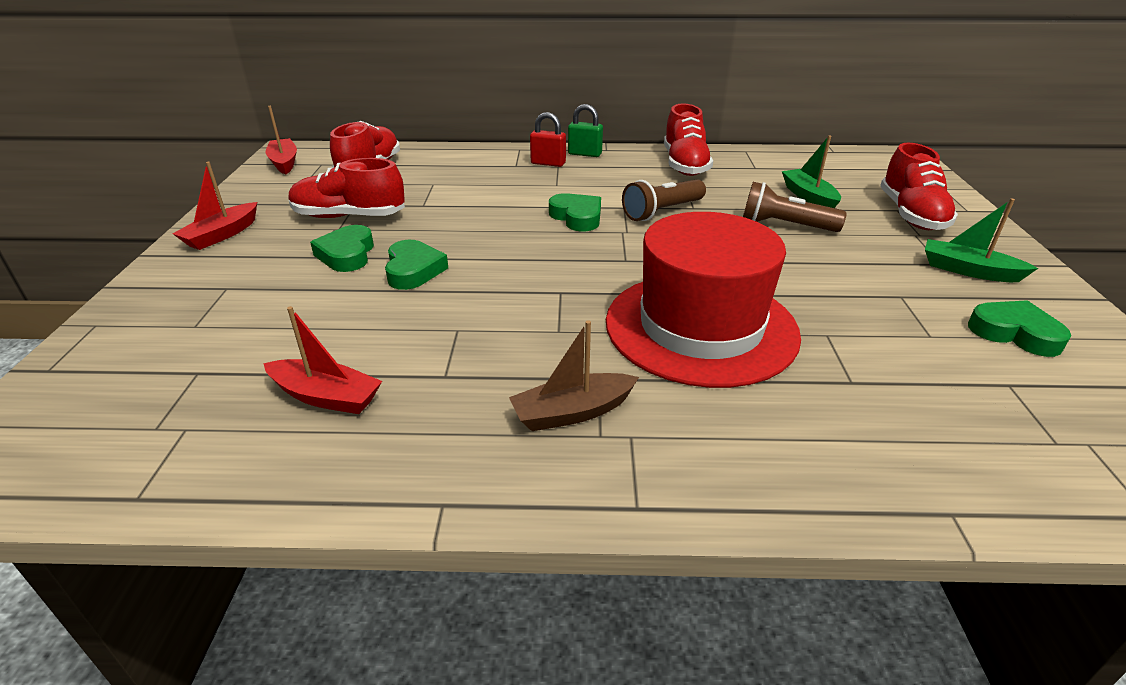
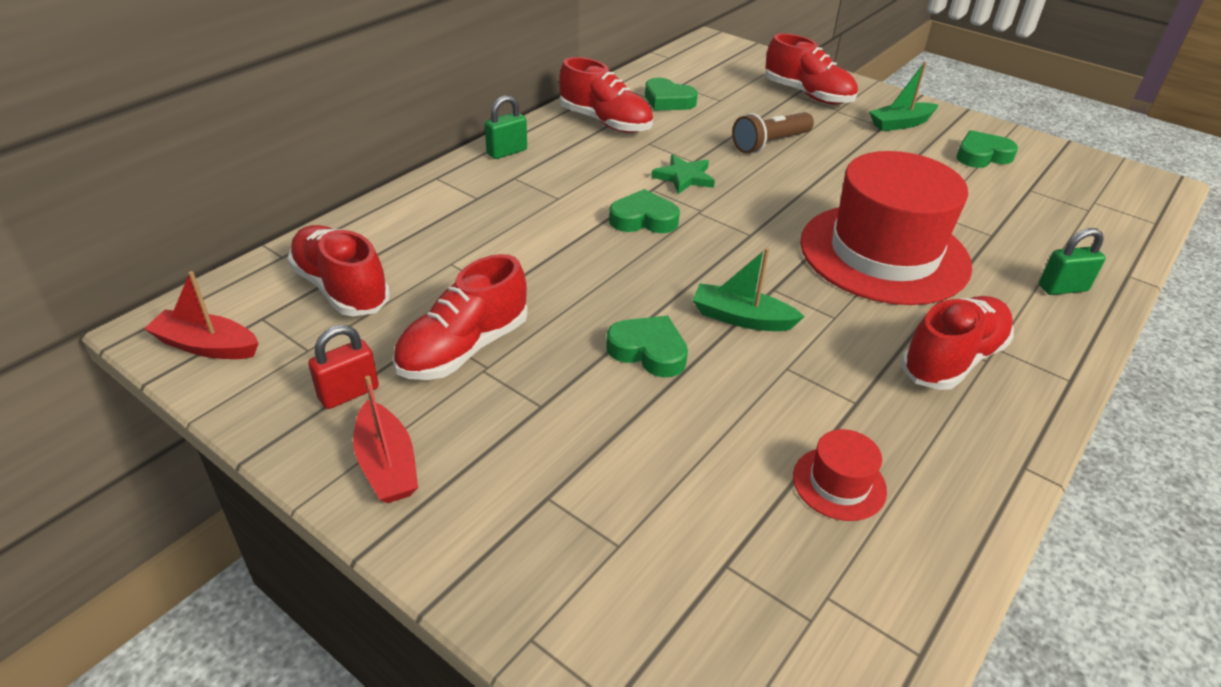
camera: 55 degrees left, 5 degrees up
red boat [263,306,382,414] -> red hat [793,429,887,521]
green heart [310,225,374,272] -> green heart moved to [645,78,698,110]
brown boat [509,320,639,431] -> red shoe [901,296,1014,390]
red padlock [530,112,566,167] -> red padlock moved to [308,325,379,409]
brown flashlight [622,179,706,221] -> green star [651,154,715,194]
green boat [782,135,841,208] -> green boat moved to [692,248,805,331]
none -> green padlock [1039,228,1106,295]

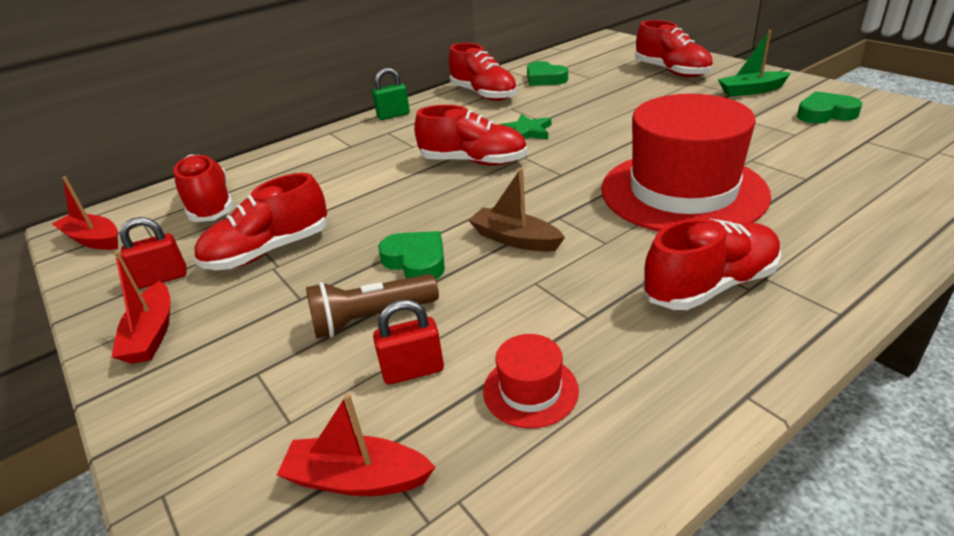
camera: 20 degrees right, 5 degrees down
green heart [609,189,680,233] -> red shoe [414,105,527,165]
green boat [692,248,805,331] -> brown boat [468,168,565,252]
brown flashlight [732,112,814,153] -> brown flashlight moved to [306,274,439,339]
green padlock [1039,228,1106,295] -> none
none -> red boat [277,393,436,496]
none -> red padlock [373,300,444,385]

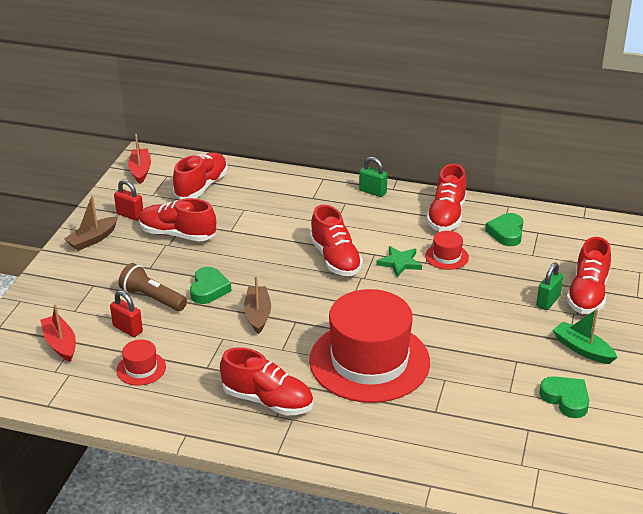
camera: 50 degrees right, 0 degrees up
red boat [111,251,171,364] -> brown boat [64,195,118,251]
none -> red hat [425,231,469,270]
none -> green padlock [536,263,563,310]

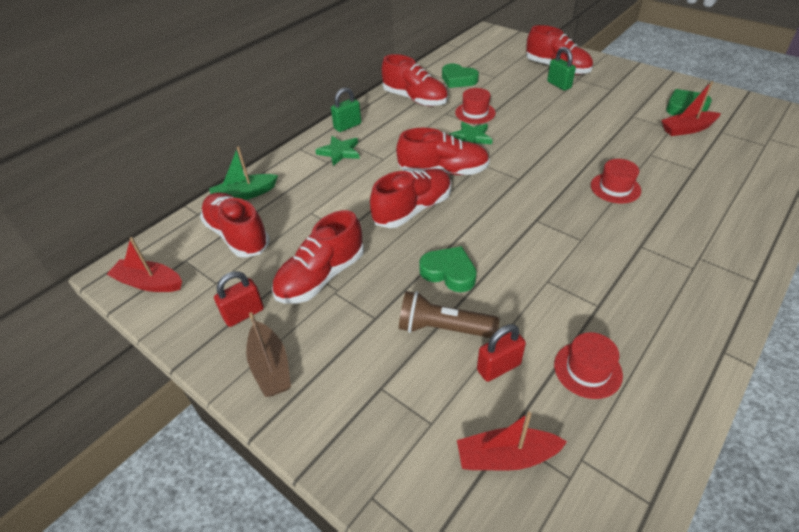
camera: 65 degrees left, 10 degrees up
brown flashlight [118,263,187,311] -> brown flashlight turned 45 degrees clockwise [399,291,499,338]
red shoe [220,347,313,415] -> red shoe moved to [370,168,451,228]
brown boat [244,276,271,334] -> none
red hat [309,289,430,403] -> red hat [591,159,641,203], size x0.41
green boat [553,308,618,364] -> green boat moved to [209,146,278,200]
none -> green star [316,136,360,166]
none -> red boat [661,81,721,136]

